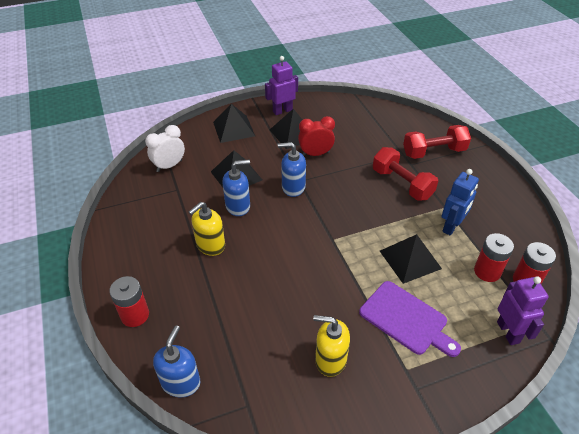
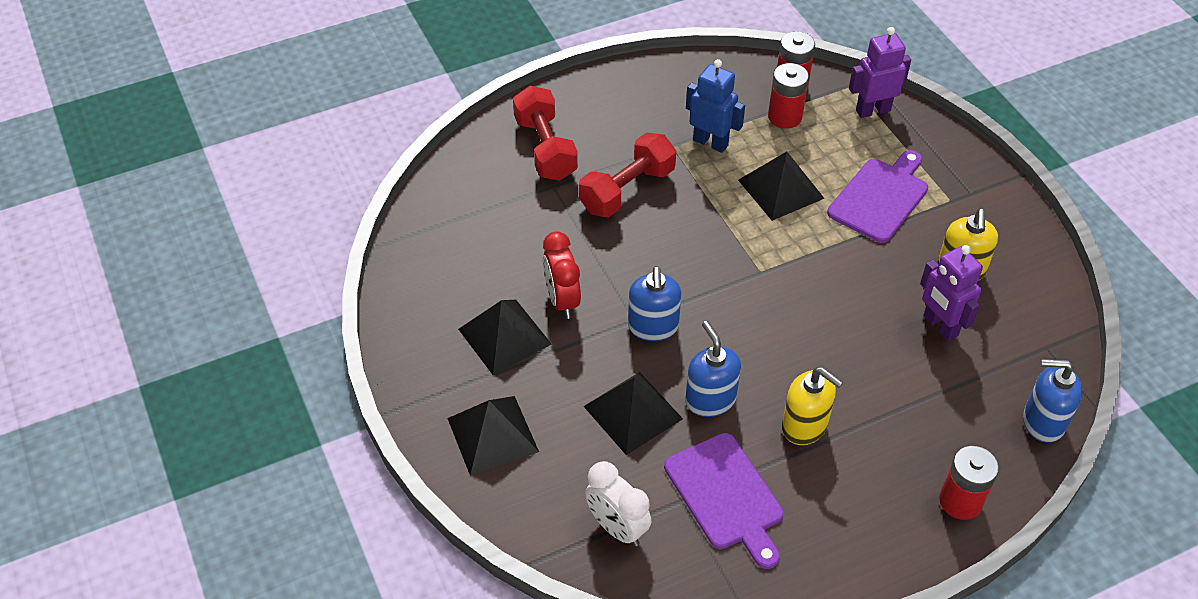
camera: 95 degrees left, 5 degrees up
purple robot [265,56,298,115] -> purple robot moved to [920,245,983,341]
none -> purple cutting board [664,433,784,569]

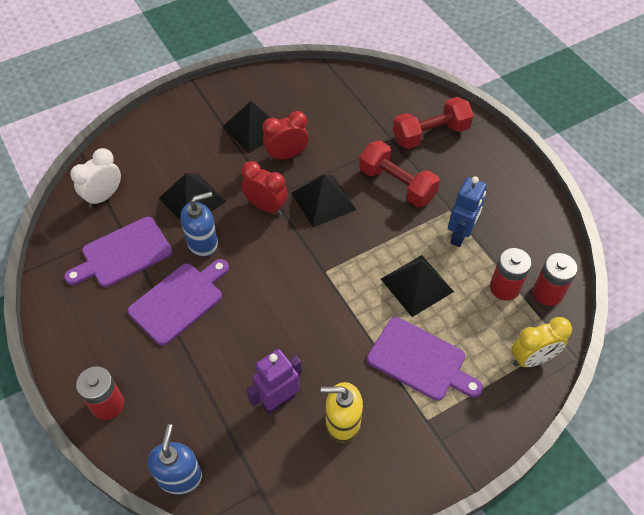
camera: 85 degrees right, 5 degrees up
black pyramid [447,396,539,476] -> black pyramid moved to [292,174,357,228]
blue soap dispenser [628,266,681,341] -> red clock [241,161,288,215]
yellow soap dispenser [782,367,843,445] -> purple cutting board [128,259,229,346]
purple robot [849,27,911,118] -> yellow clock [512,317,572,367]

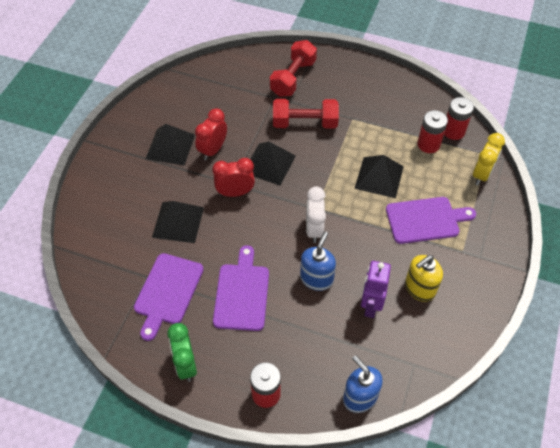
camera: 40 degrees left, 0 degrees up
white clock [70,148,121,208] -> white clock moved to [306,186,326,243]
blue soap dispenser [180,191,218,257] -> blue soap dispenser moved to [300,231,336,291]
blue robot [448,176,487,247] -> none
none -> green clock [167,323,197,382]

